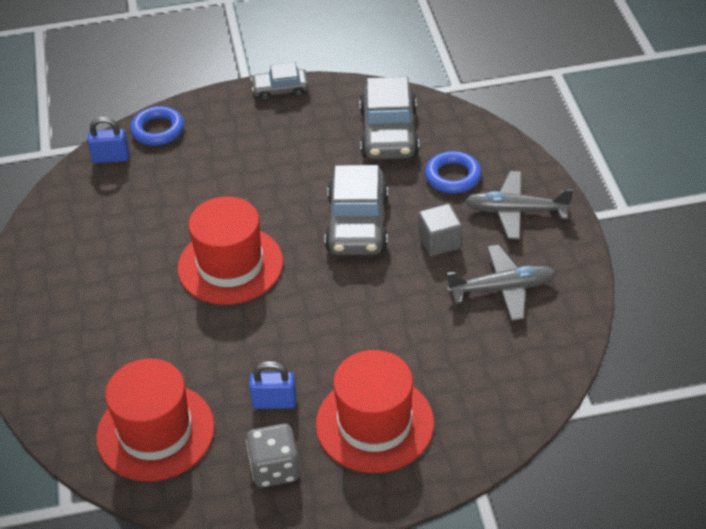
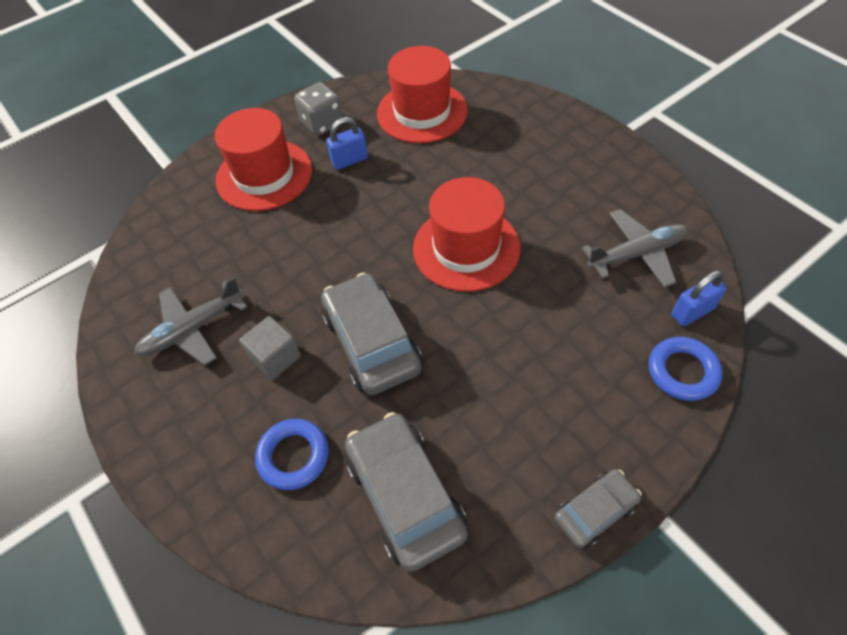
camera: 155 degrees right, 10 degrees up
grey plane [465,171,573,240] -> grey plane moved to [582,209,688,288]

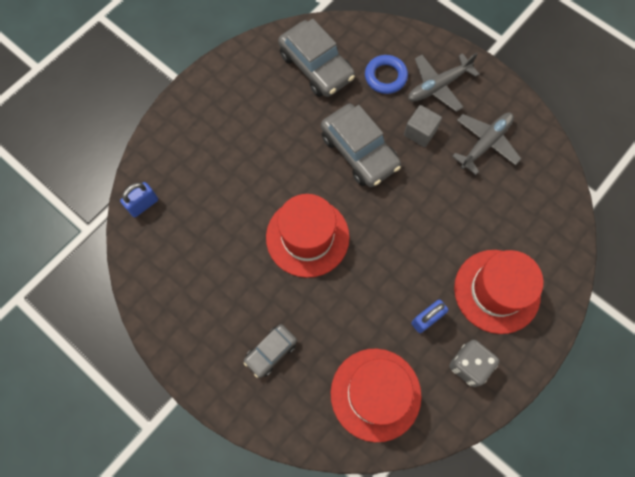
camera: 165 degrees right, 15 degrees up
grey car [554,469,642,548] -> grey car moved to [244,324,297,378]
grey plane [582,209,688,288] -> grey plane moved to [408,53,479,112]
blue ring [649,337,723,401] -> none

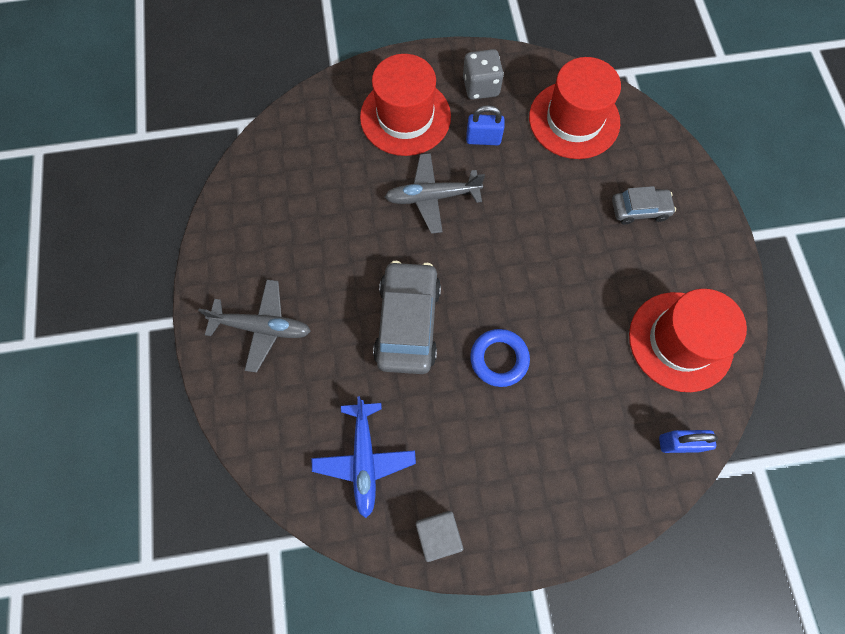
camera: 140 degrees left, 0 degrees up
red hat [266,194,350,278] -> red hat moved to [629,289,747,392]
grey car [278,19,355,97] -> blue plane [312,396,416,518]
blue ring [365,55,408,94] -> blue ring moved to [470,329,530,387]
grey cube [404,105,442,147] -> grey cube moved to [416,511,463,562]
grey plane [452,113,521,175] -> grey plane moved to [385,153,485,234]

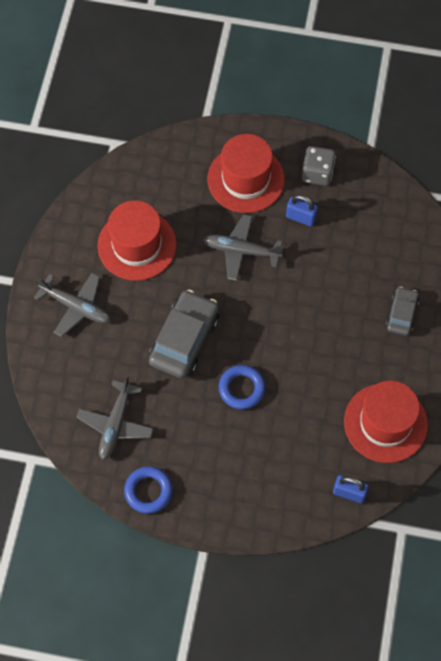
camera: 20 degrees right, 5 degrees down
blue plane [312,396,416,518] -> grey plane [76,375,154,460]
grey cube [416,511,463,562] -> blue ring [124,467,173,514]
red hat [529,57,621,159] -> red hat moved to [97,200,177,281]
grey car [612,186,676,225] -> grey car turned 90 degrees counterclockwise [386,287,419,336]

